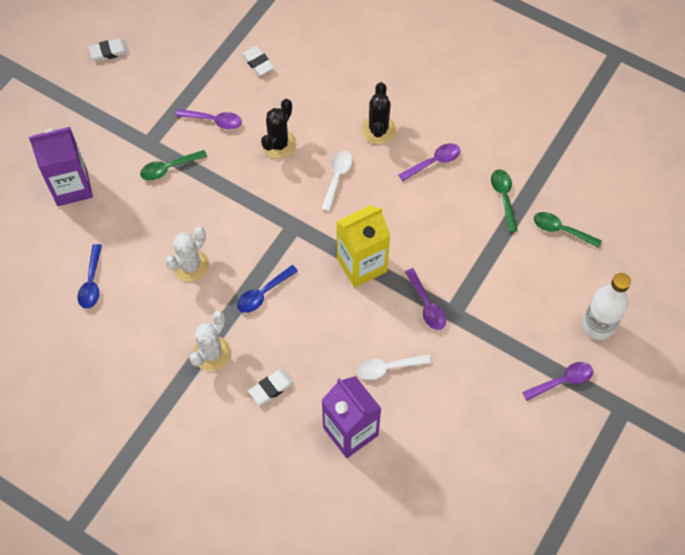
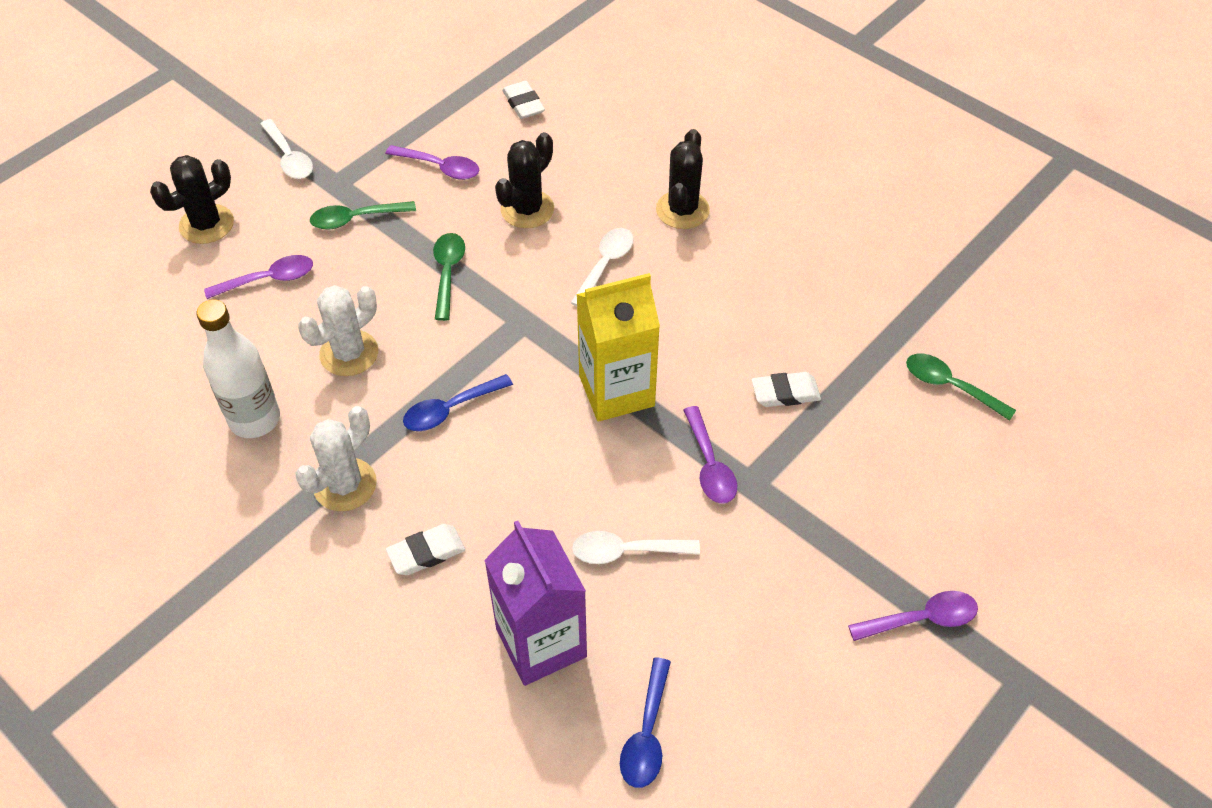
camera: 10 degrees right, 10 degrees down
purple carton [29,127,93,206] -> black cactus [150,155,234,244]
blue spoon [78,244,102,309] -> blue spoon moved to [620,657,671,788]
white eraser [88,38,129,61] -> white eraser moved to [751,372,821,407]
purple spoon [399,143,460,181] -> purple spoon moved to [204,255,313,299]
green spoon [491,169,518,232] -> green spoon moved to [433,233,465,321]
white bottle [582,273,631,340] -> white bottle moved to [196,299,280,438]
none -> white spoon [260,119,313,179]

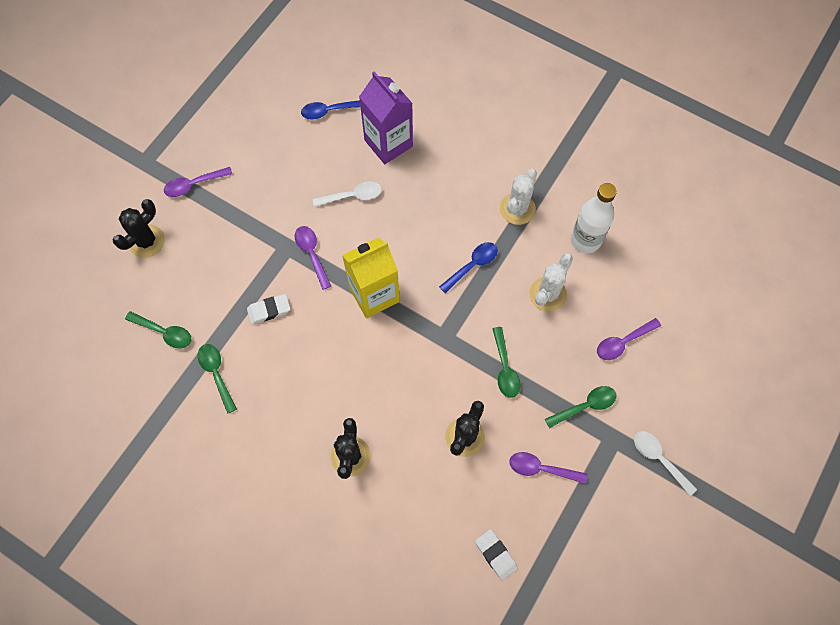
camera: 170 degrees right, 15 degrees up
black cactus [150,155,234,244] -> black cactus moved to [113,199,165,257]
white eraser [386,524,465,575] -> none
white spoon [571,228,634,306] -> none
blue spoon [620,657,671,788] -> blue spoon turned 105 degrees counterclockwise [301,100,360,120]
none -> green spoon [198,344,237,414]

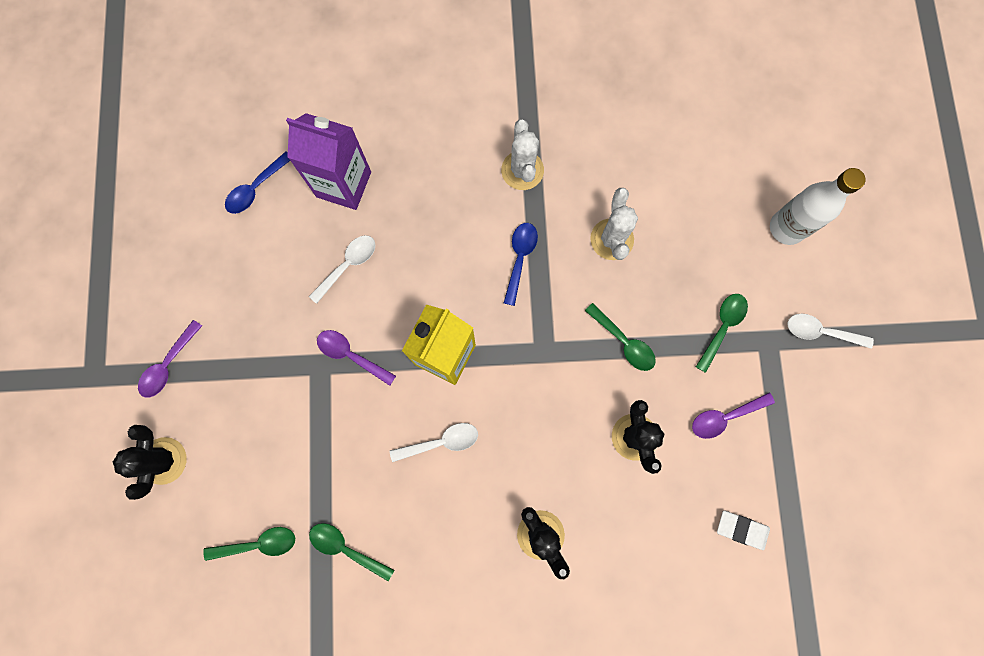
camera: 35 degrees left, 10 degrees up
white eraser [247,294,290,324] -> none
white bottle [571,183,617,253] -> white bottle moved to [770,168,866,245]
purple spoon [597,318,661,360] -> none
none -> white spoon [390,423,478,462]

